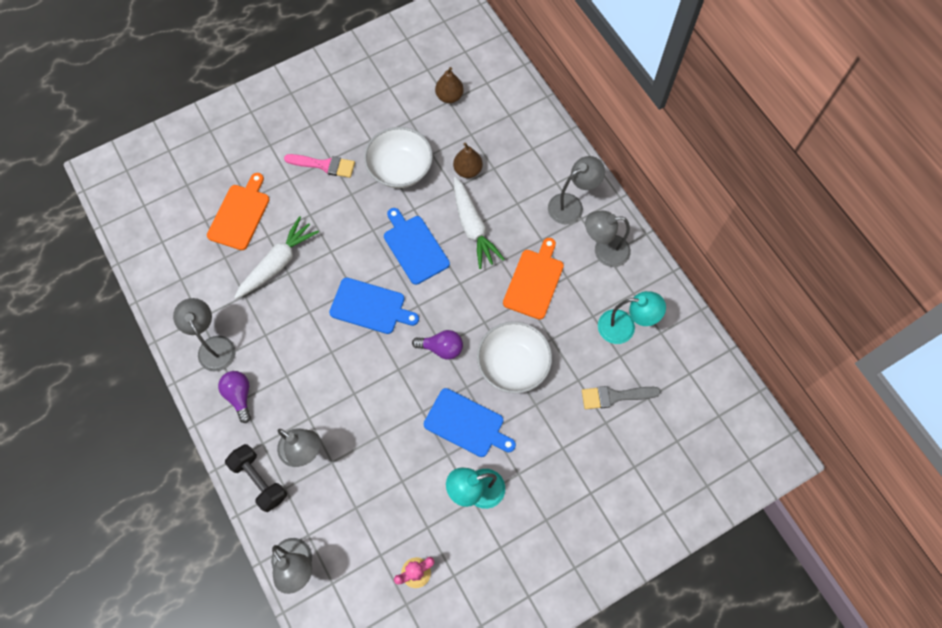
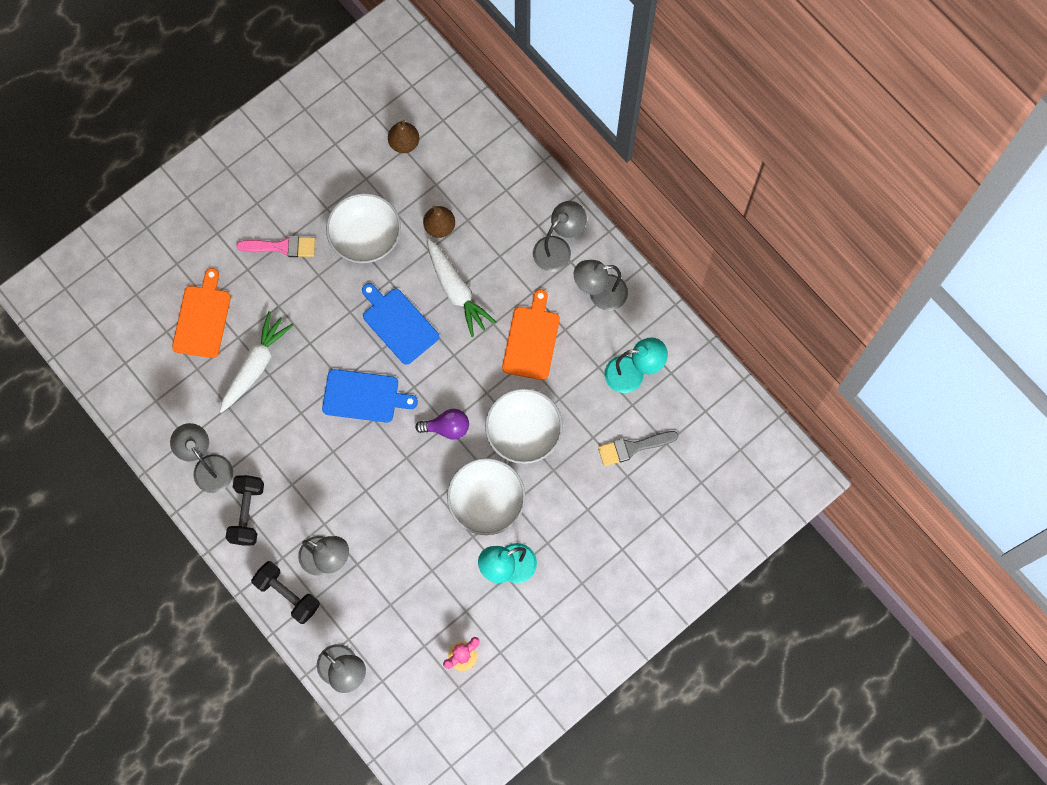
camera: 10 degrees left, 5 degrees up
purple light bulb [218,371,251,423] -> black dumbbell [225,475,264,546]
blue cutting board [424,388,516,457] -> white bowl [447,458,526,535]

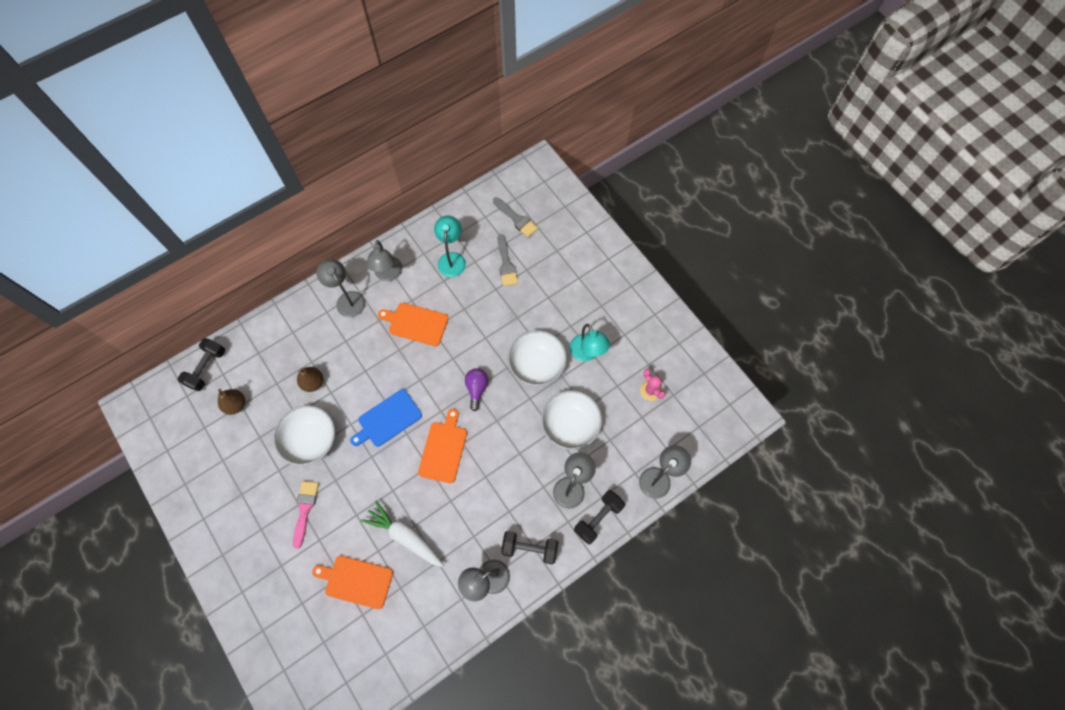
camera: 85 degrees left, 5 degrees down
blue cutting board [322,369,418,423] -> orange cutting board [418,409,467,483]
white carrot [427,239,497,337] -> none
white bowl [485,388,563,464] -> white bowl moved to [541,391,602,450]
none -> black dumbbell [178,338,225,391]
none -> grey brush [493,197,538,237]

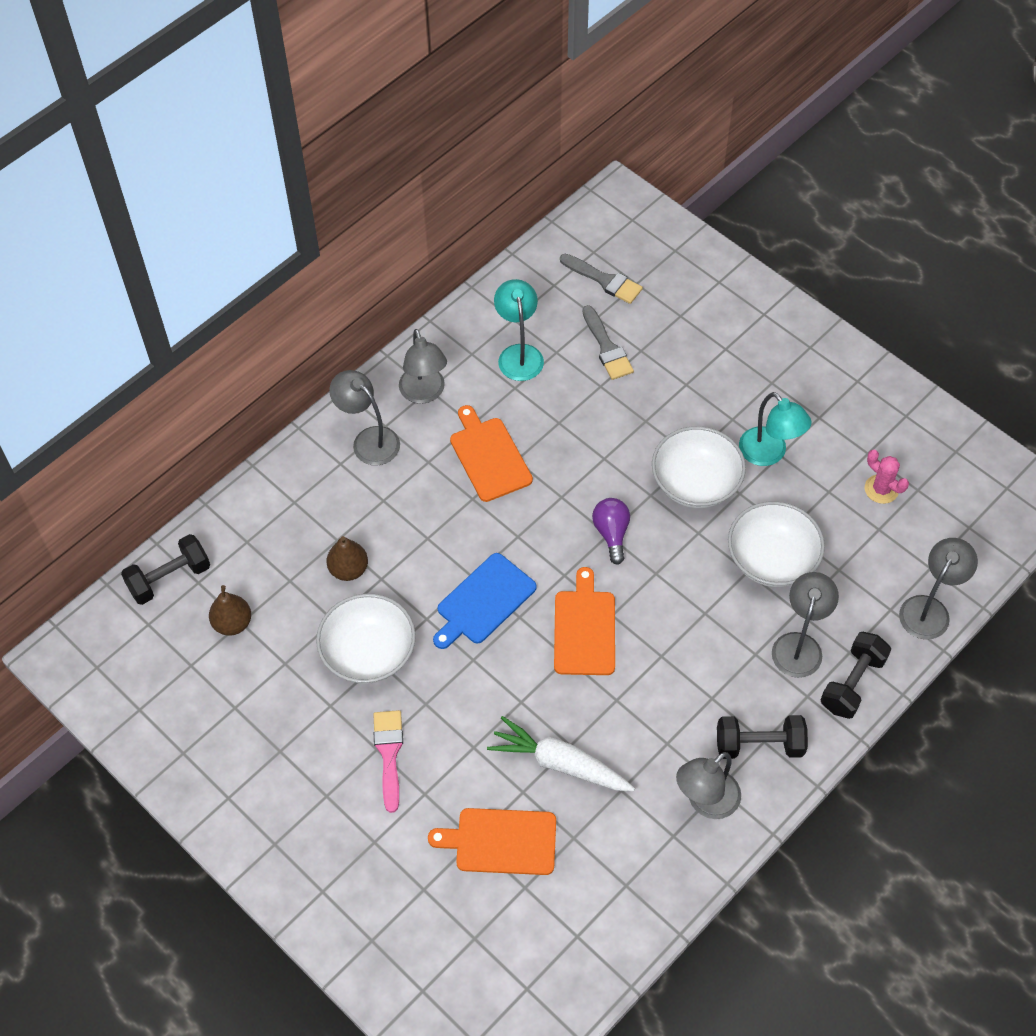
camera: 10 degrees left, 10 degrees down
black dumbbell [178,338,225,391] -> black dumbbell turned 45 degrees clockwise [121,534,210,605]
orange cutting board [378,303,449,346] -> orange cutting board turned 60 degrees clockwise [450,405,533,502]

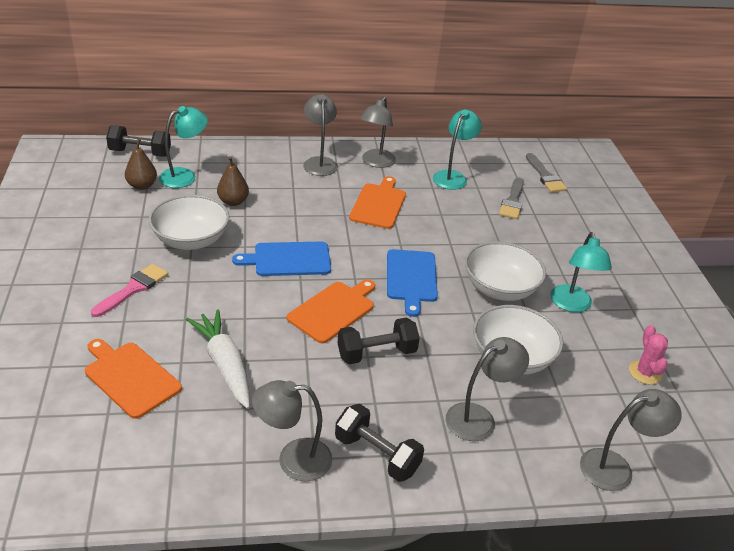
camera: 35 degrees right, 20 degrees down
purple light bulb [592,498,630,565] -> blue cutting board [387,249,438,317]
black dumbbell [821,632,891,719] -> black dumbbell moved to [338,317,420,364]
none -> turquoise lamp [159,106,208,188]

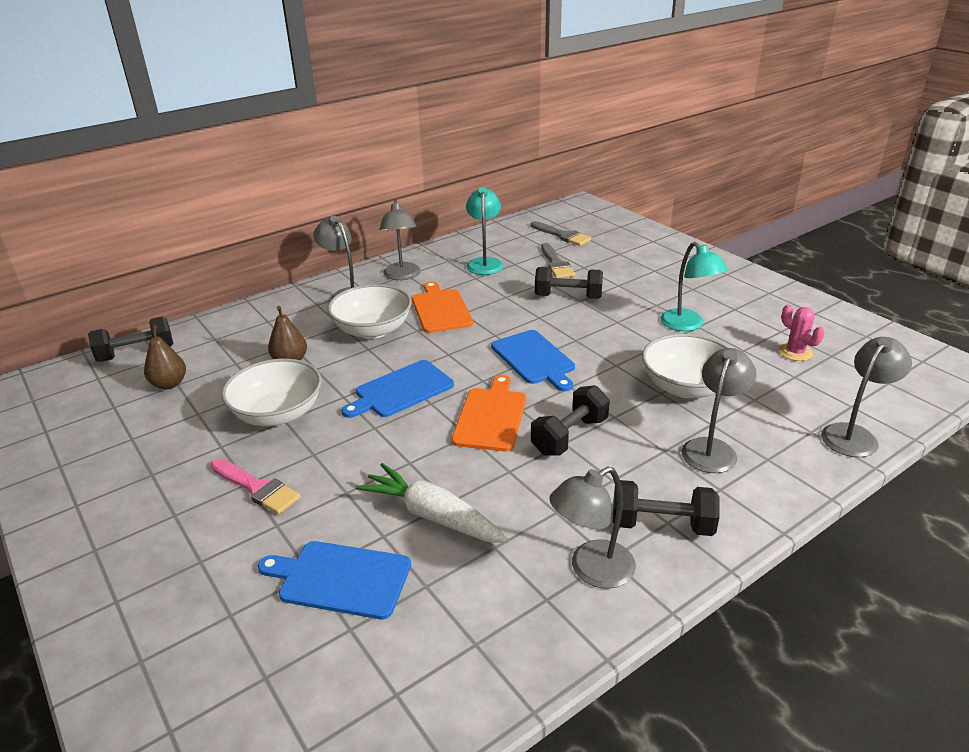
camera: 25 degrees left, 5 degrees down
orange cutting board [85,339,182,419] -> blue cutting board [258,541,411,619]
pink brush [91,264,168,317] -> pink brush turned 120 degrees clockwise [211,459,301,515]
turquoise lamp [159,106,208,188] -> none
white bowl [465,241,546,301] -> white bowl moved to [328,284,412,339]
none -> black dumbbell [535,267,603,299]

